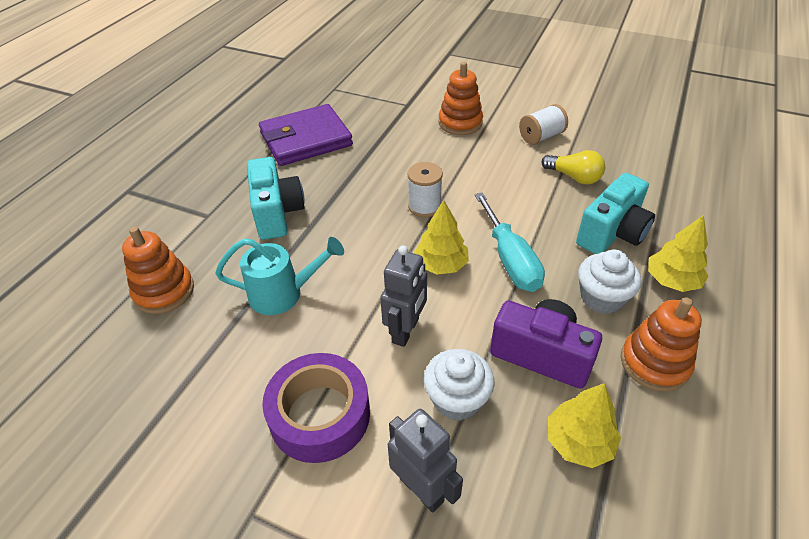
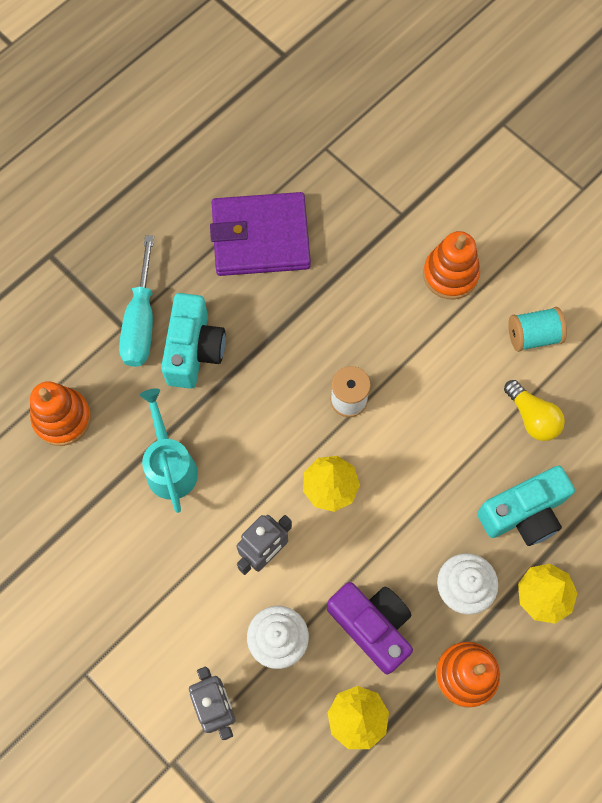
camera: 20 degrees right, 25 degrees up
turquoise watering can [215,237,344,315] -> turquoise watering can turned 120 degrees counterclockwise [140,388,198,513]
purple tape [262,353,370,463] -> none
turquoise screwdriver [475,192,545,292] -> turquoise screwdriver moved to [119,235,154,367]
white spool [519,104,568,145] -> turquoise spool [508,307,567,352]

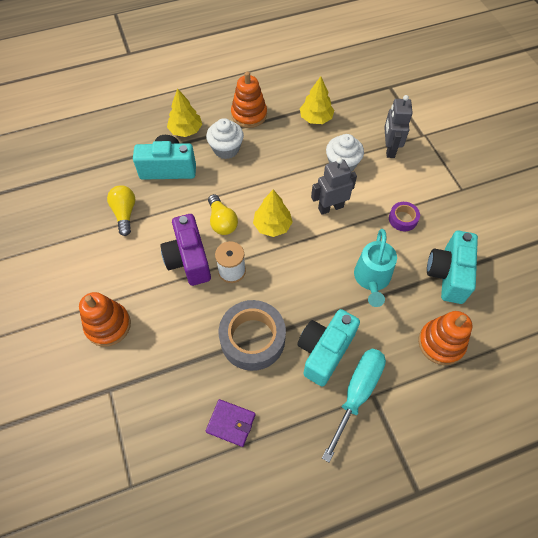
camera: 155 degrees left, 10 degrees down
purple wallet [210,192,311,276] -> purple wallet [206,399,256,447], size x0.48
purple camera [327,582,413,674] -> purple camera moved to [160,214,211,286]
turquoise spool [508,307,567,352] -> none
none -> yellow light bulb [208,194,238,235]
none -> grey tape [219,300,286,371]
none -> purple tape [389,202,420,231]
none -> turquoise camera [427,231,478,304]

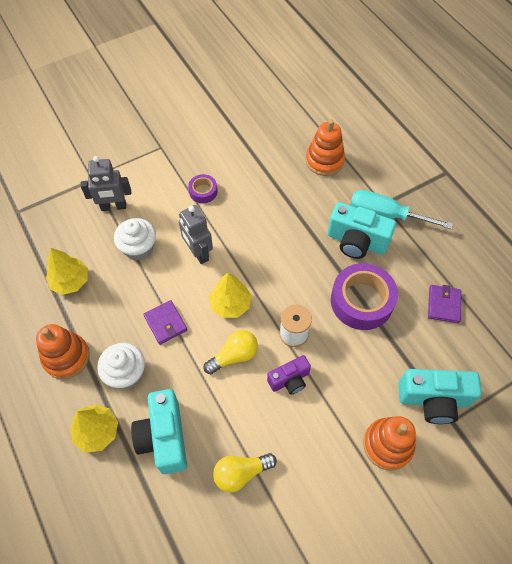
camera: 100 degrees left, 0 degrees up
purple camera [160,214,211,286] -> purple camera [267,355,311,395], size x0.60
grey tape [219,300,286,371] -> purple tape [331,263,398,330]
turquoise watering can [354,229,397,307] -> none
turquoise camera [427,231,478,304] -> turquoise camera moved to [398,369,482,424]
none -> purple wallet [143,300,187,345]

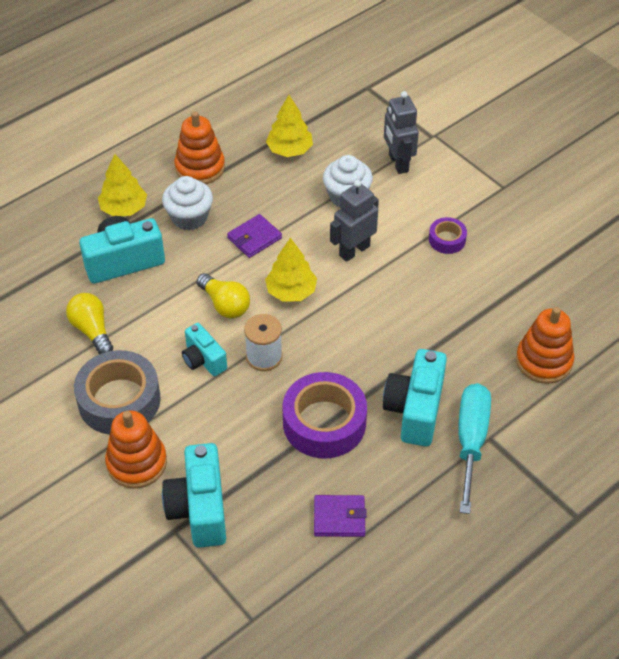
camera: 80 degrees right, 10 degrees down
purple camera [267,355,311,395] -> turquoise camera [182,323,227,376]
none -> grey tape [74,350,161,435]

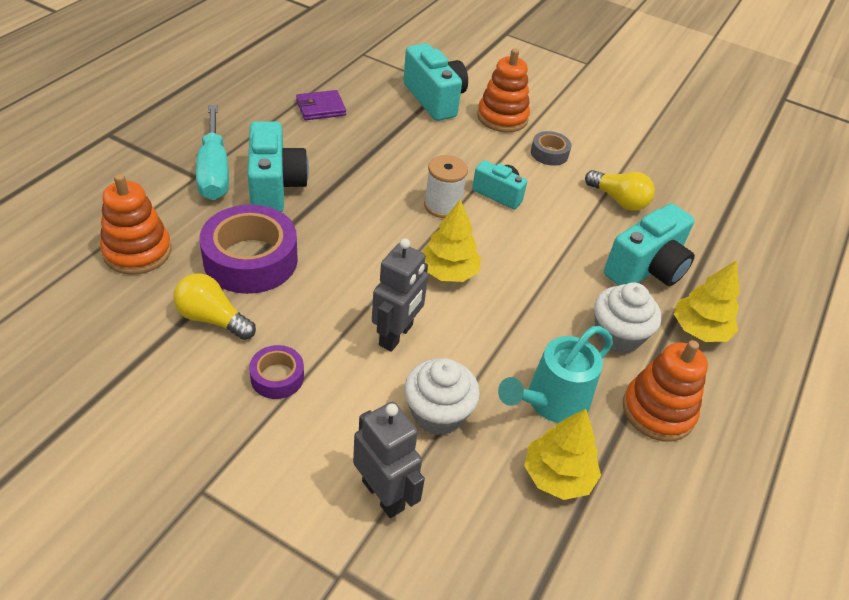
camera: 155 degrees right, 5 degrees down
grey tape [74,350,161,435] -> grey tape [531,131,571,166], size x0.50
yellow light bulb [197,273,250,318] -> yellow light bulb moved to [173,274,256,340]
purple wallet [227,214,282,258] -> none
purple tape [283,372,367,458] -> purple tape moved to [199,205,298,294]
none -> turquoise watering can [498,326,613,423]

